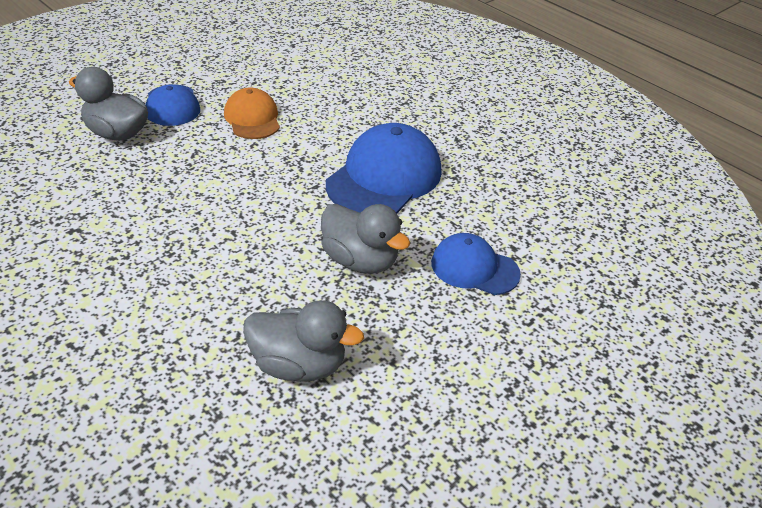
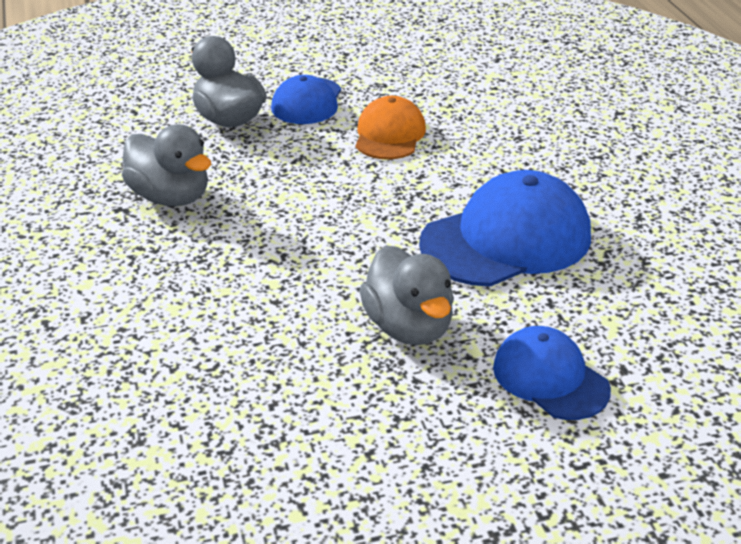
camera: 30 degrees right, 5 degrees down
grey duck [243,300,364,382] -> grey duck moved to [122,124,211,206]

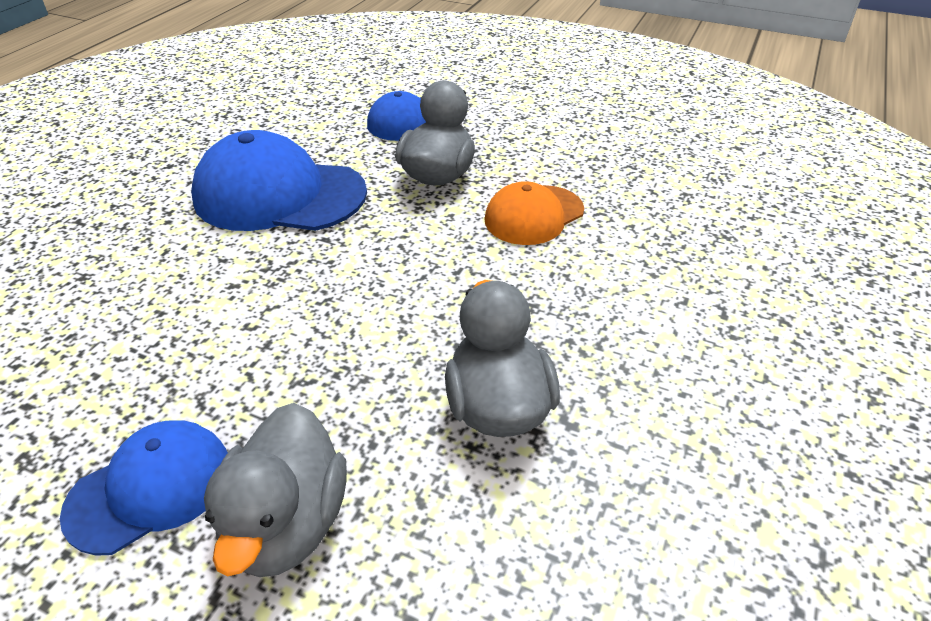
camera: 140 degrees left, 5 degrees up
orange cap [356,96,426,159] -> orange cap moved to [484,181,584,245]

